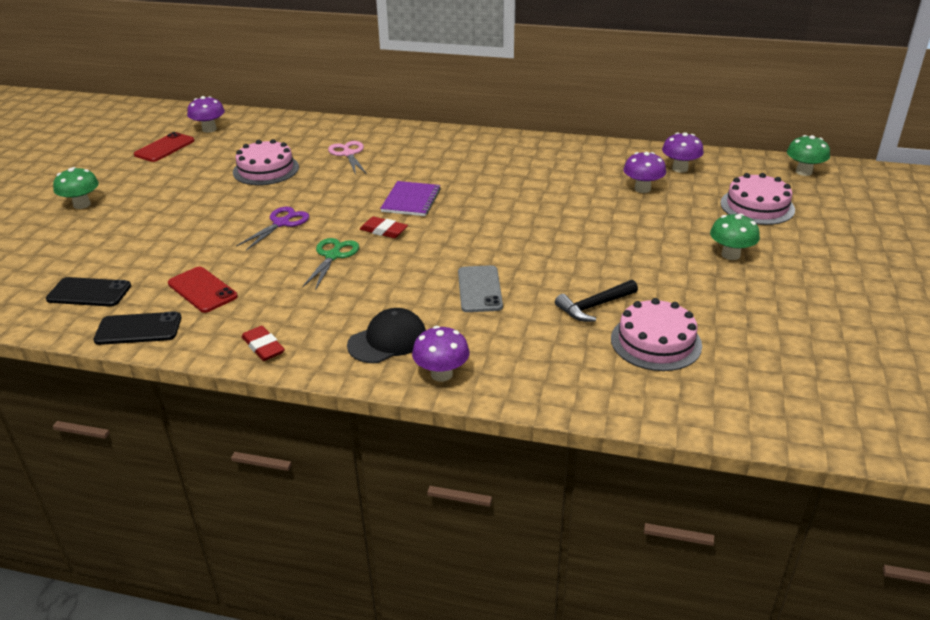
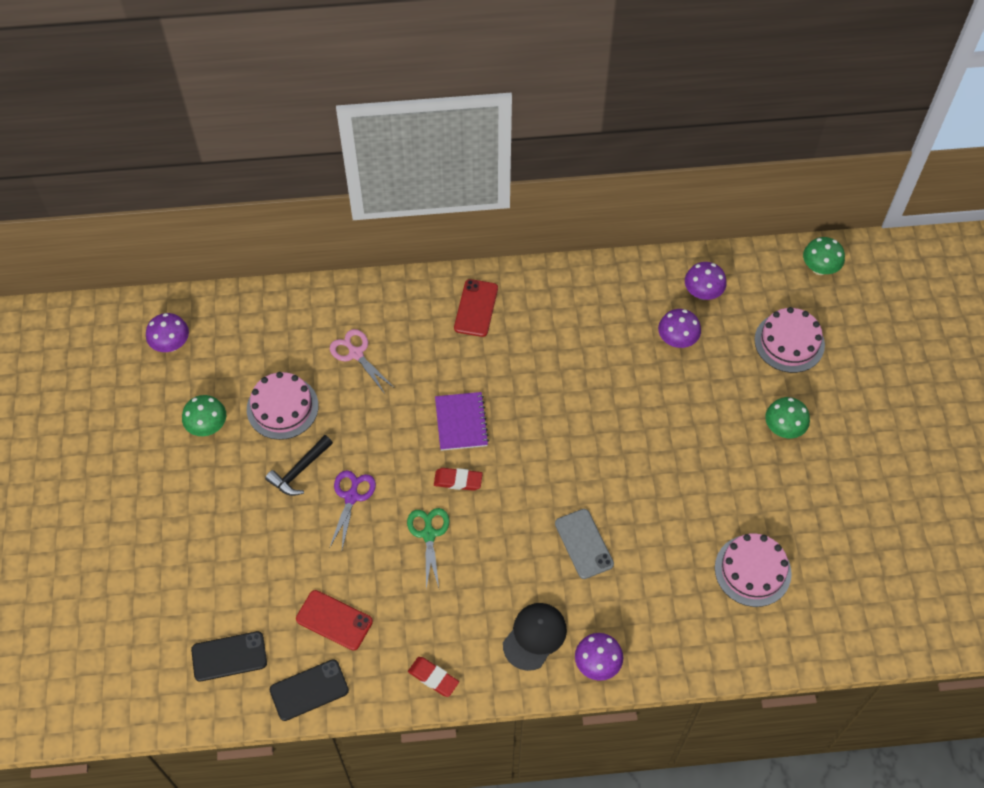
camera: 20 degrees left, 25 degrees up
green mushroom [53,167,99,209] -> green mushroom moved to [182,395,226,436]
red phone [134,132,195,162] -> red phone moved to [454,279,498,337]
black hammer [555,280,638,322] -> black hammer moved to [265,435,333,496]

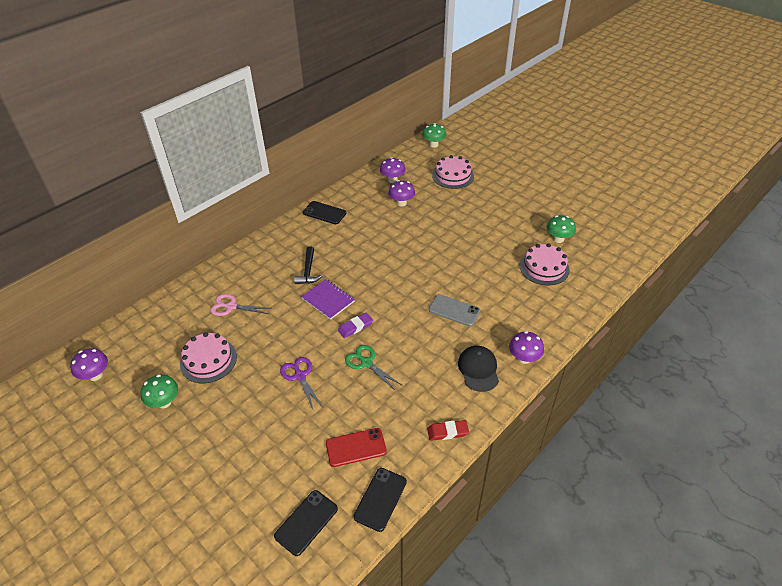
camera: 40 degrees left, 15 degrees down
black hammer [265,435,333,496] -> black hammer moved to [294,246,323,284]
red eraser [434,468,483,491] -> purple eraser [338,313,373,338]
red phone [454,279,498,337] -> none
green mushroom [765,397,810,438] -> green mushroom moved to [546,215,576,243]
none -> black phone [303,201,347,224]

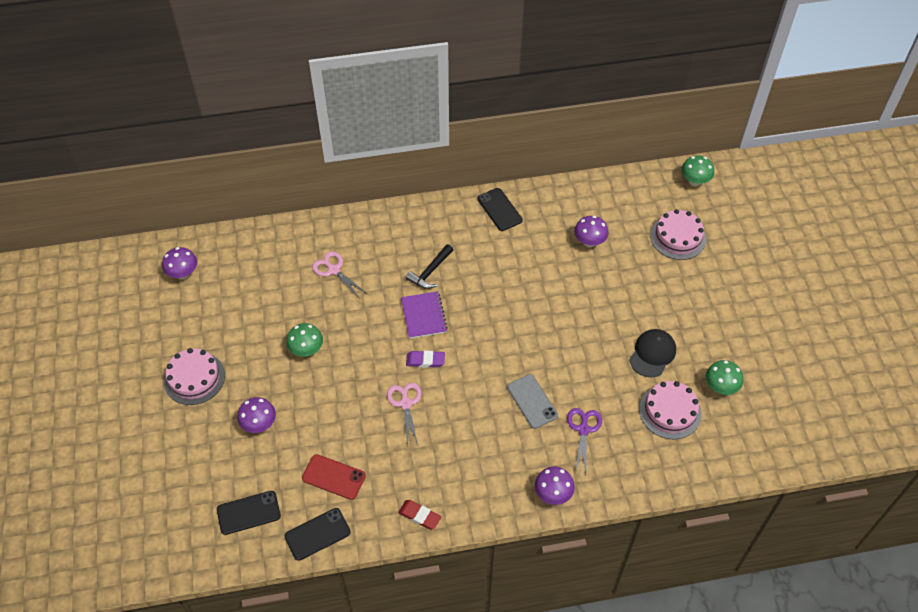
camera: 35 degrees right, 10 degrees up
green mushroom [140,375,178,408] -> green mushroom moved to [286,323,323,357]
pink cake [180,332,237,383] -> pink cake moved to [164,348,225,405]
purple scissors [280,357,323,411] -> purple scissors moved to [567,408,602,473]
green scissors [345,345,402,391] -> pink scissors [387,383,422,447]
purple mushroom [380,157,406,183] -> purple mushroom moved to [237,397,276,433]
black cap [458,346,499,392] -> black cap moved to [630,329,676,378]

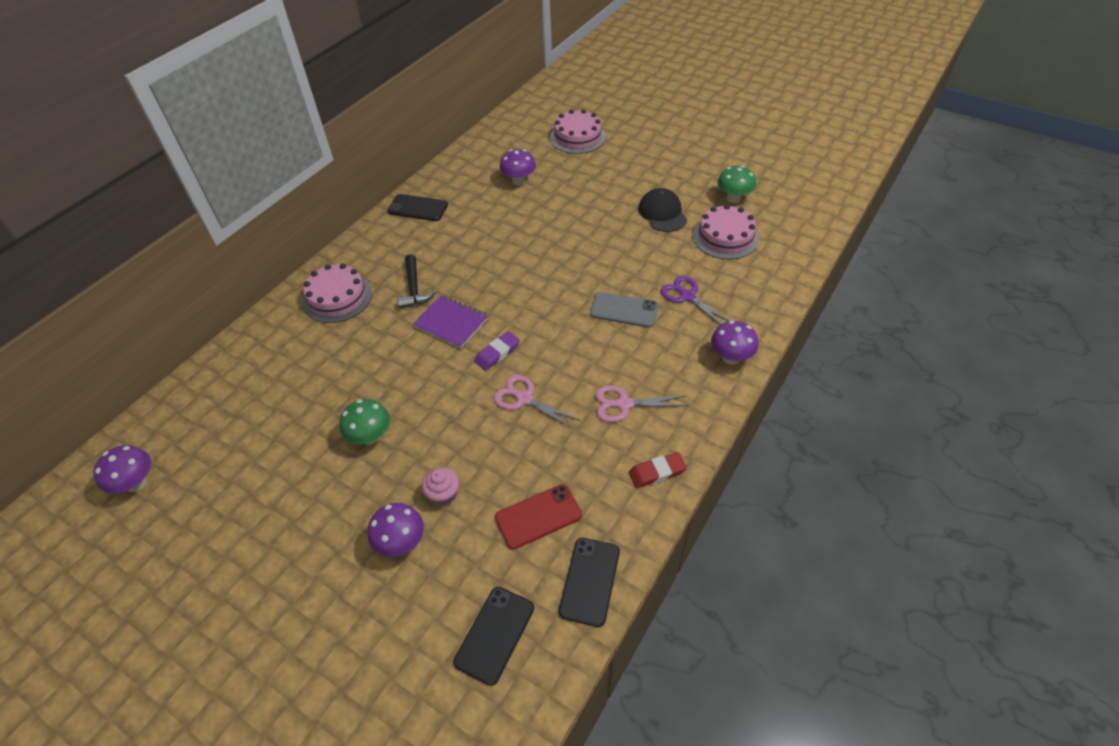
camera: 45 degrees left, 5 degrees down
pink cake [164,348,225,405] -> pink cake moved to [303,263,372,323]
pink scissors [312,252,368,297] -> pink scissors moved to [595,385,688,422]
green mushroom [681,155,714,186] -> none
none -> pink cupcake [422,468,459,506]

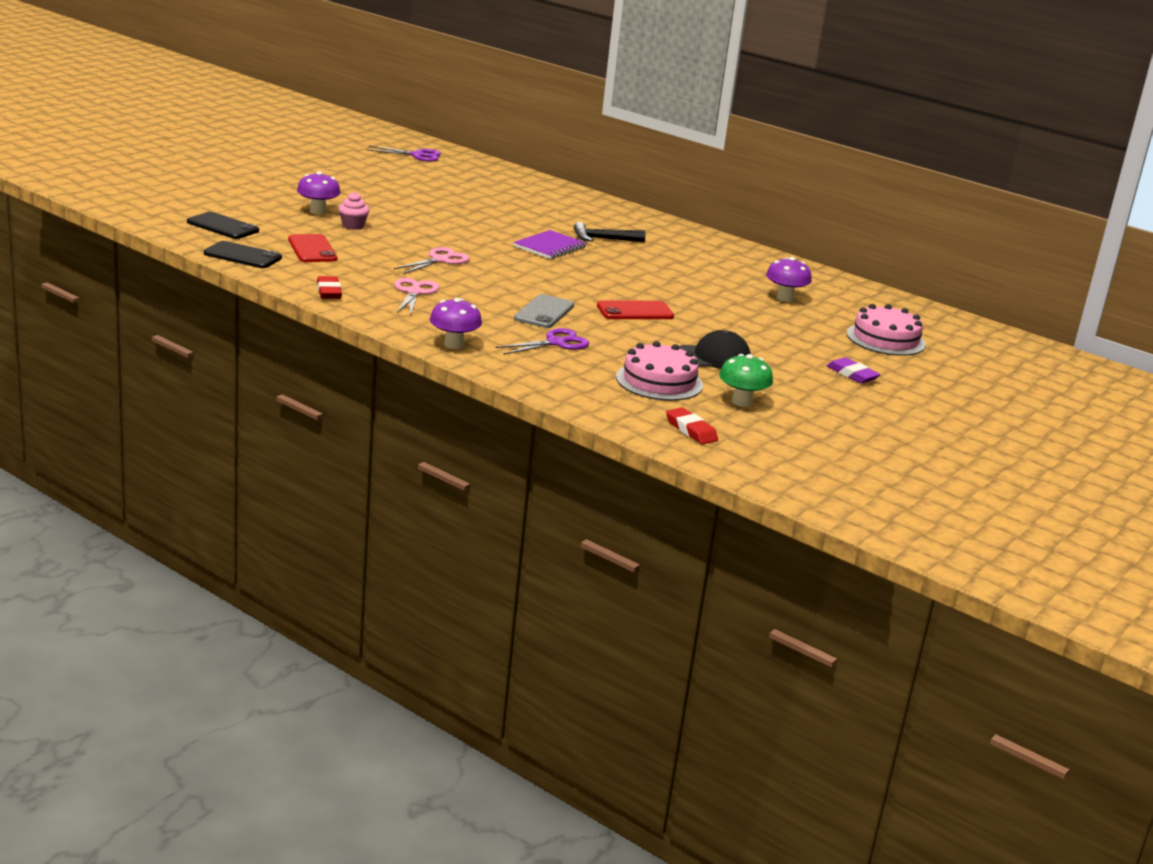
camera: 90 degrees right, 25 degrees down
purple mushroom [93,445,151,493] -> purple scissors [367,146,441,162]
pink cake [303,263,372,323] -> none
green mushroom [339,399,390,445] -> none
black phone [387,194,448,221] -> none
purple eraser [474,331,520,371] -> purple eraser moved to [827,357,881,383]
none -> red phone [597,300,674,319]
none -> red eraser [666,407,718,444]

